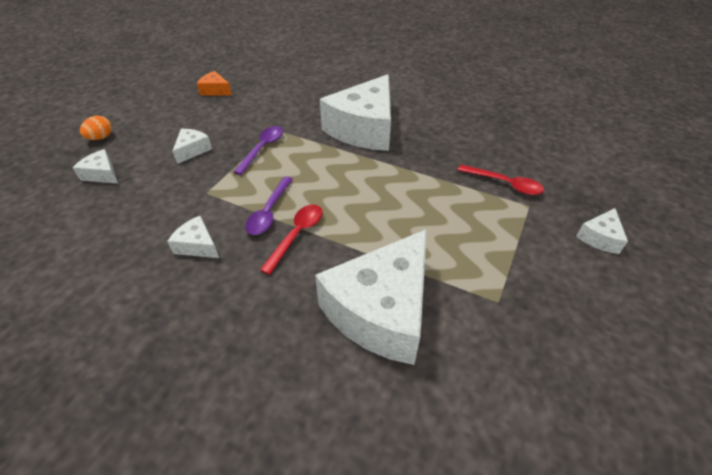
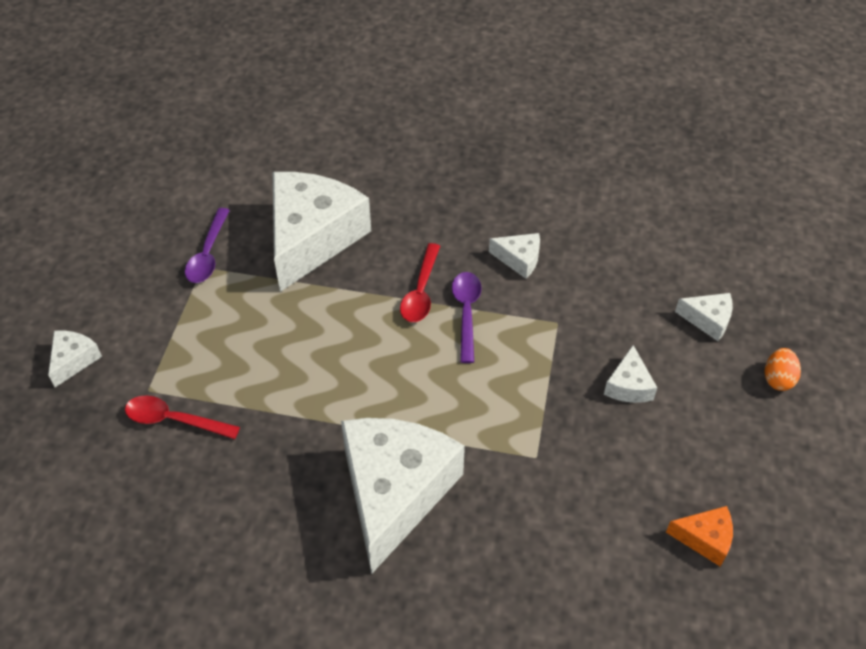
camera: 165 degrees right, 5 degrees up
purple spoon [233,126,283,175] -> purple spoon moved to [185,208,230,283]

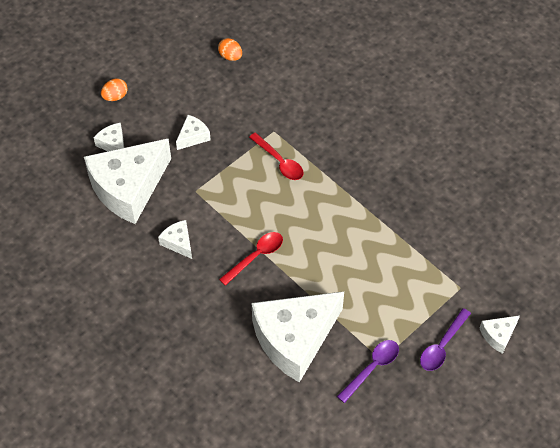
camera: 145 degrees left, 5 degrees up
red spoon [125,395,240,439] -> red spoon moved to [249,133,304,180]
white cheese [341,418,465,574] -> white cheese moved to [84,138,171,224]
purple spoon [452,272,482,363] -> purple spoon moved to [420,308,471,371]
orange cheese [666,506,733,567] -> orange egg [218,38,242,61]

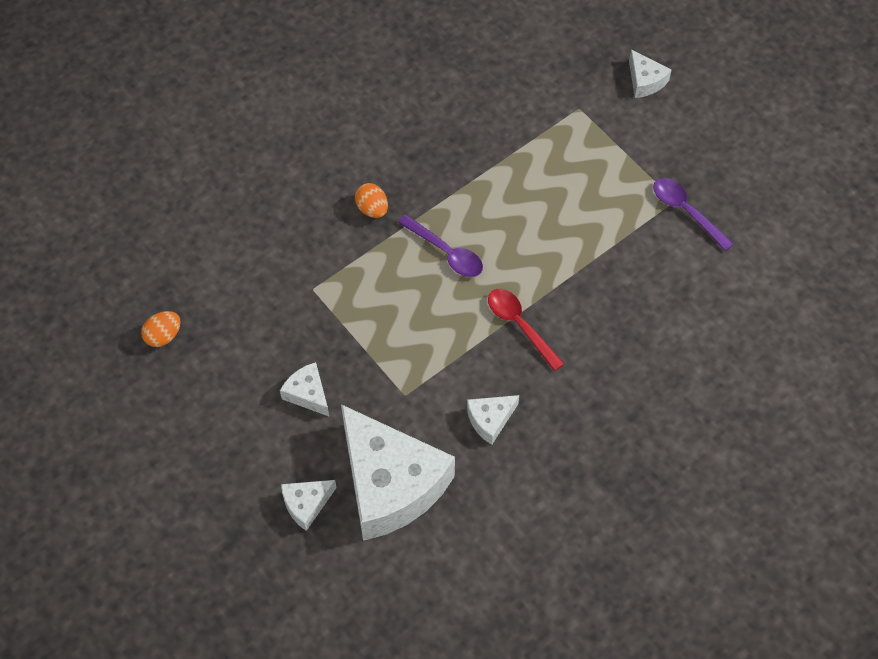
camera: 85 degrees left, 5 degrees up
orange egg [101,78,128,101] -> orange egg moved to [355,183,388,218]
red spoon [249,133,304,180] -> none
white cheese [252,291,344,383] -> none
purple spoon [420,308,471,371] -> purple spoon moved to [398,215,483,277]

